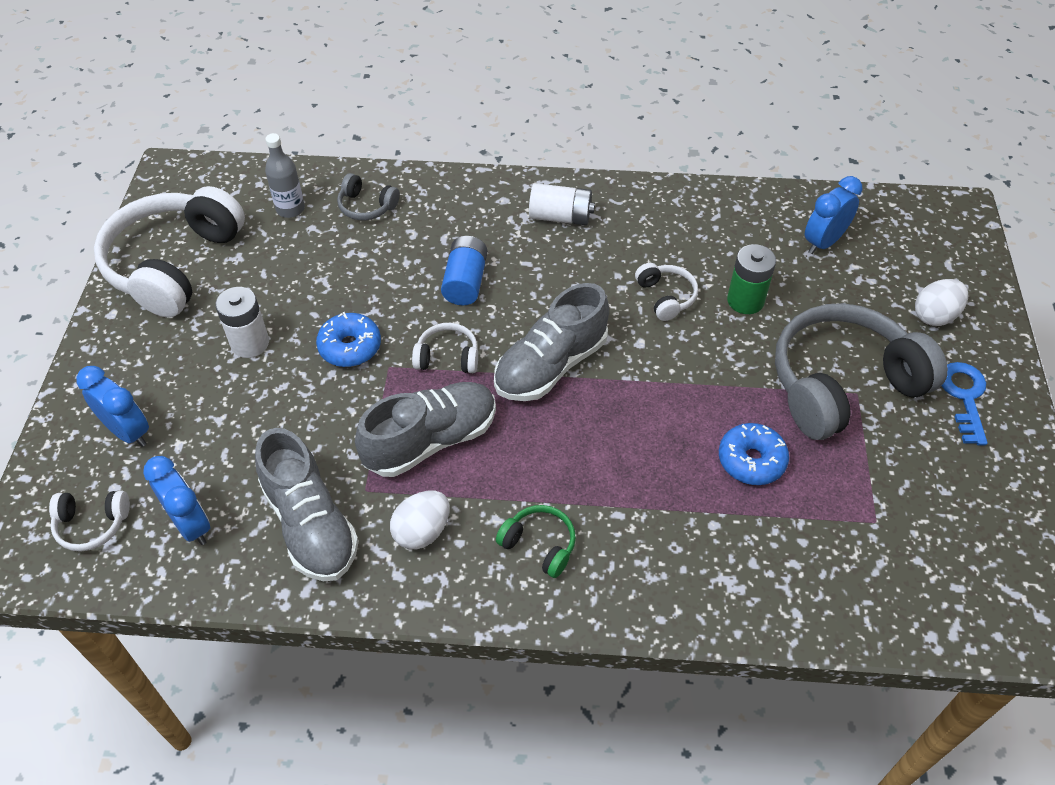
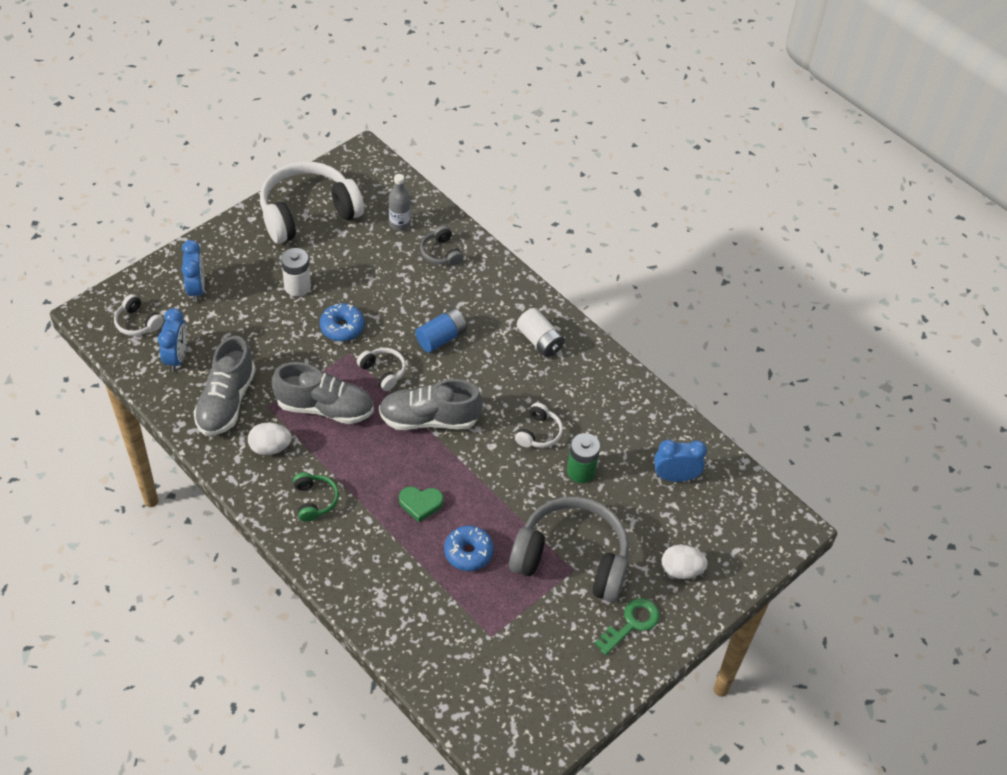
camera: 40 degrees right, 0 degrees up
blue key [942,362,988,445] -> green key [594,598,660,655]
none -> green heart [399,486,443,522]

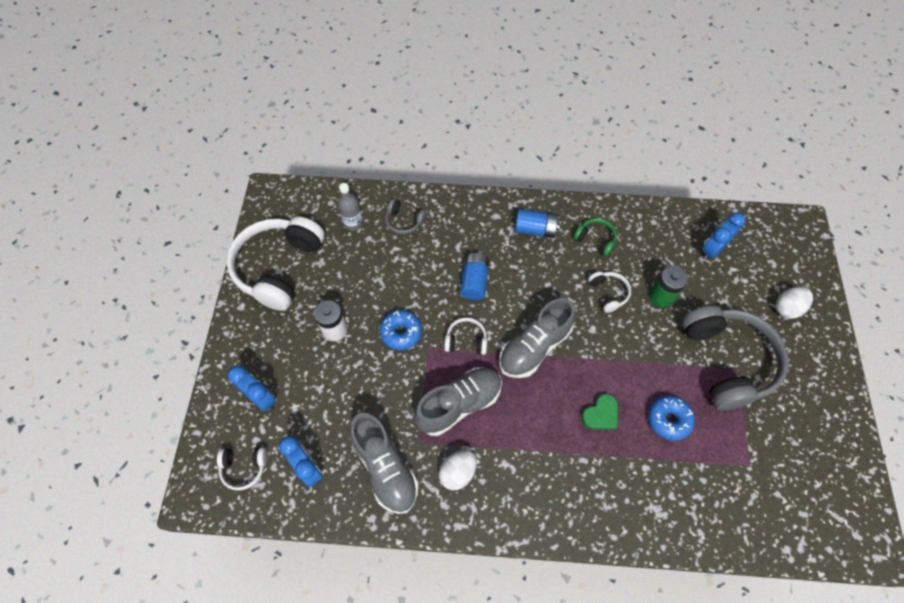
camera: 40 degrees left, 10 degrees up
green headphones [293,472,339,522] -> green headphones moved to [574,218,617,256]
grey headphones [509,497,629,602] -> grey headphones turned 105 degrees clockwise [682,306,789,411]
white battery [517,308,565,357] -> blue battery [515,209,560,238]
green key [594,598,660,655] -> none

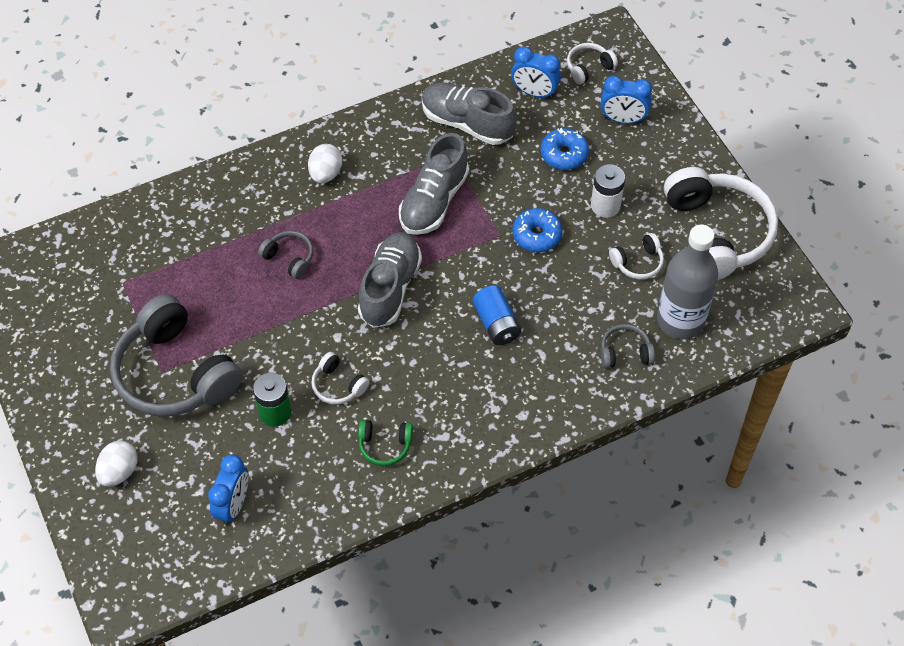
camera: 150 degrees right, 5 degrees down
grey bottle [338,183,363,231] -> grey bottle [657,225,718,339], size x1.86
white egg [439,450,477,490] -> white egg moved to [308,144,342,183]
white headphones [444,318,487,355] -> white headphones moved to [609,233,664,279]
blue battery [515,209,560,238] -> none
green heart [581,394,618,429] -> grey headphones [258,231,313,279]
blue donut [648,395,695,441] -> blue donut moved to [541,128,589,170]

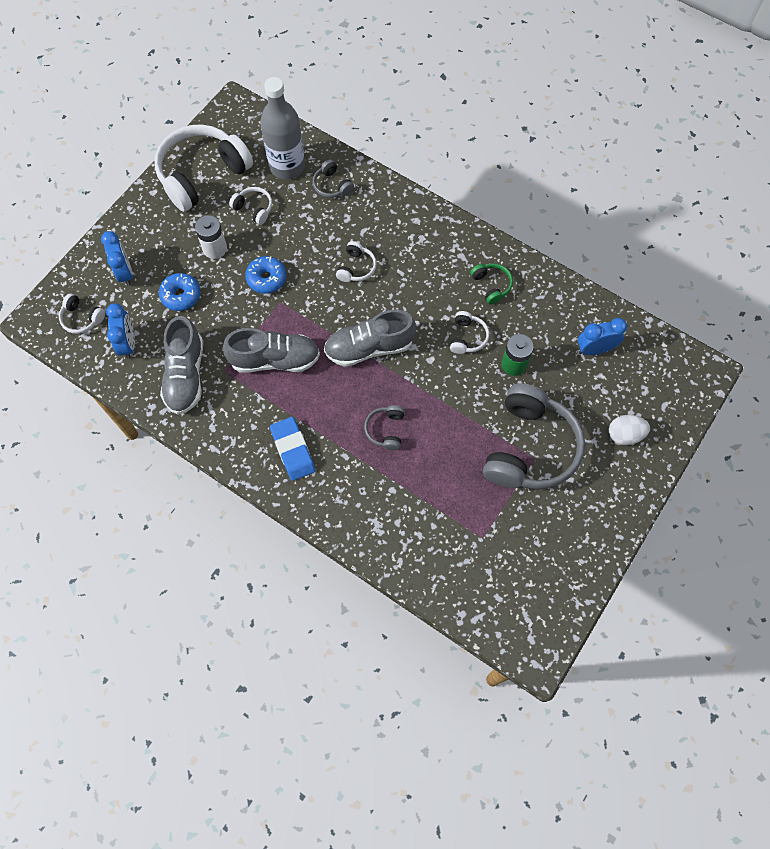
camera: 120 degrees left, 10 degrees up
white egg [308,144,342,183] -> blue eraser [270,417,315,481]
blue battery [473,285,521,345] -> white headphones [336,241,377,282]

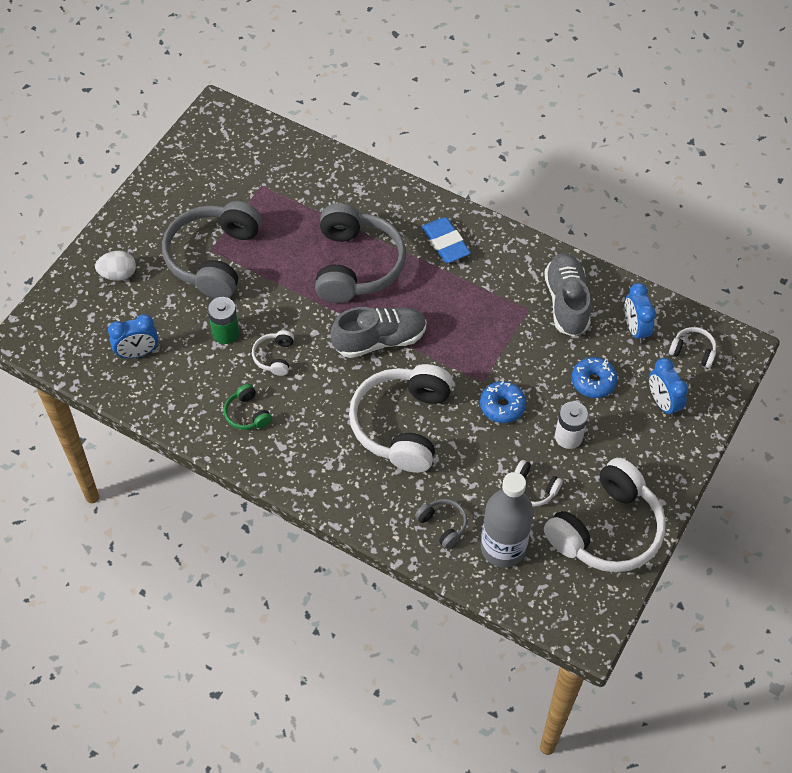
camera: 175 degrees right, 10 degrees down
grey shoe [222,328,320,372] -> none
white headphones [336,241,377,282] -> white headphones [349,364,453,473], size x2.29
grey headphones [364,405,405,450] -> grey headphones [315,203,406,303], size x2.29

